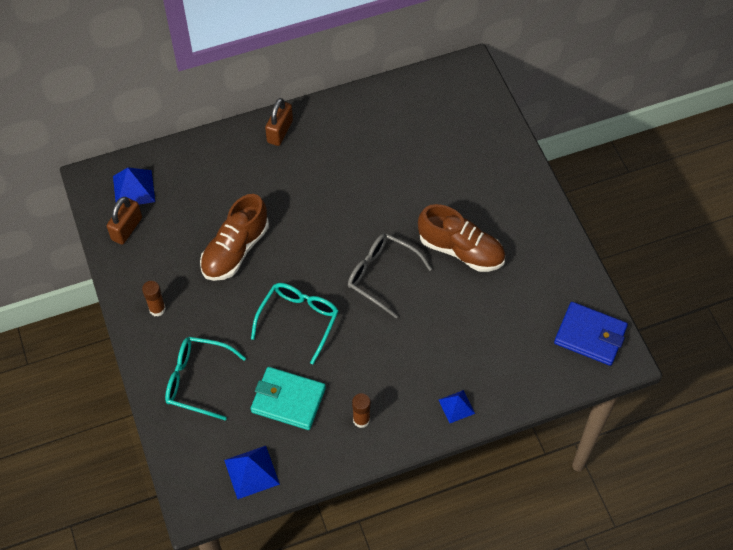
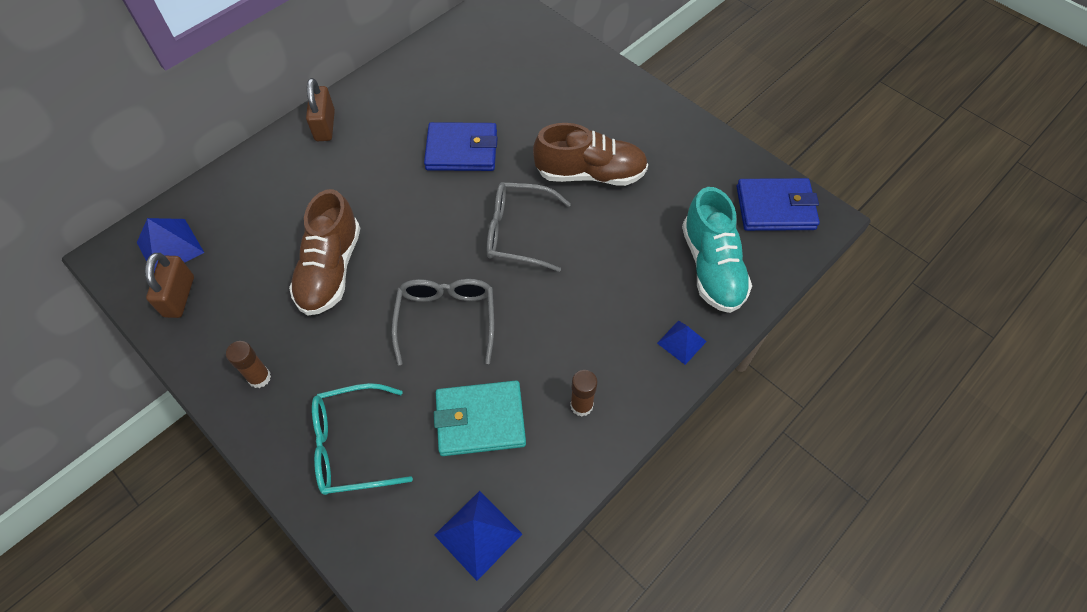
camera: 25 degrees left, 0 degrees up
turquoise glasses [251,283,339,364] -> grey glasses [392,279,494,365]
none -> blue wallet [424,122,498,171]
none -> turquoise shoe [682,187,752,313]

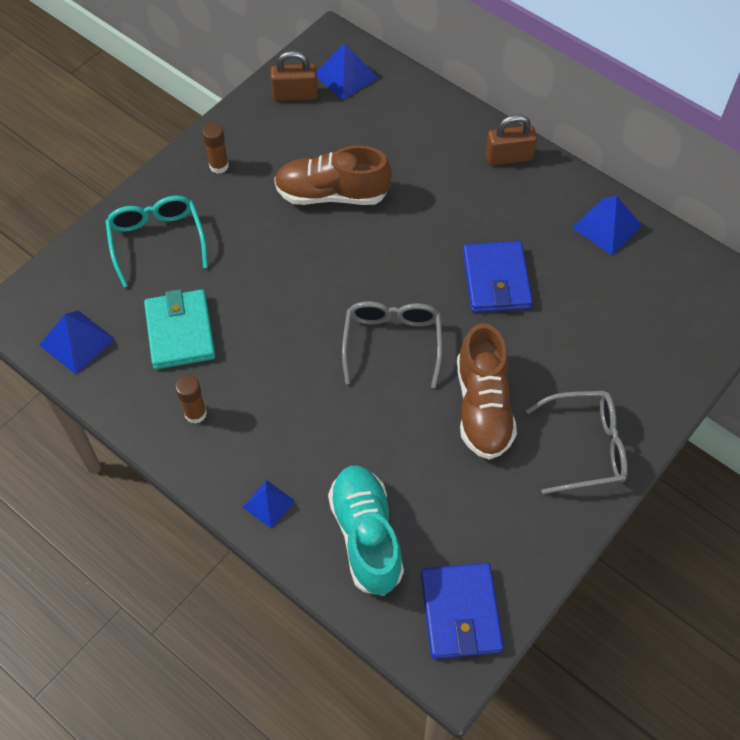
camera: 85 degrees right, 0 degrees up
grey glasses [392,279,494,365] -> grey glasses moved to [526,391,628,494]
turquoise shoe [682,187,752,313] -> turquoise shoe turned 90 degrees clockwise [328,466,404,596]
none -> blue pyramid [572,196,642,255]

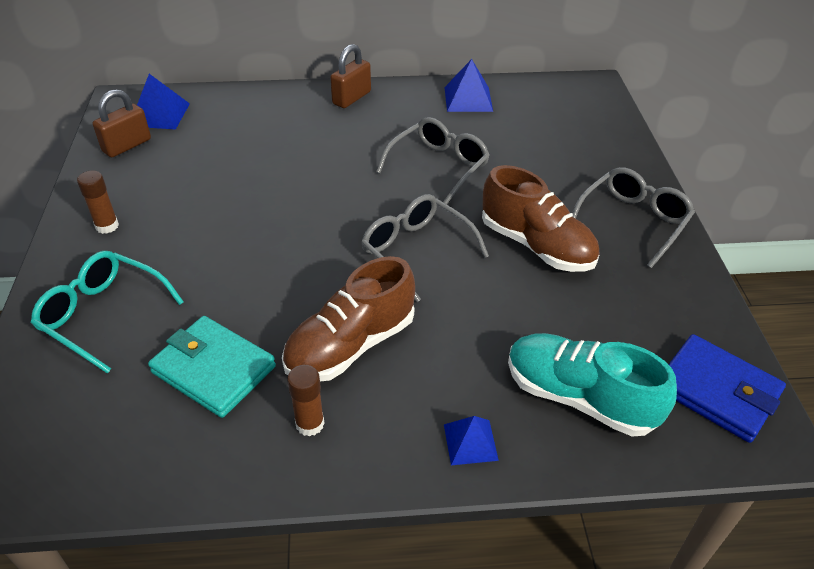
camera: 45 degrees left, 15 degrees down
blue pyramid [40,310,115,374] -> none
brown shoe [274,145,392,205] -> brown shoe moved to [282,256,415,381]
blue wallet [463,241,533,312] -> grey glasses [376,117,490,204]

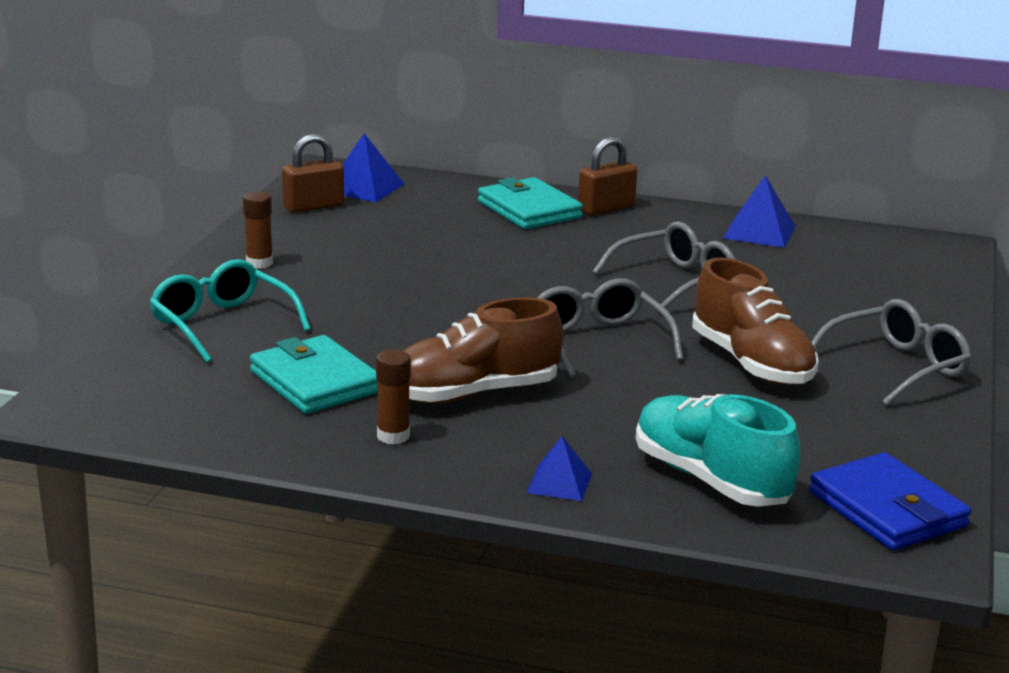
camera: 20 degrees right, 20 degrees down
none -> turquoise wallet [478,177,583,229]

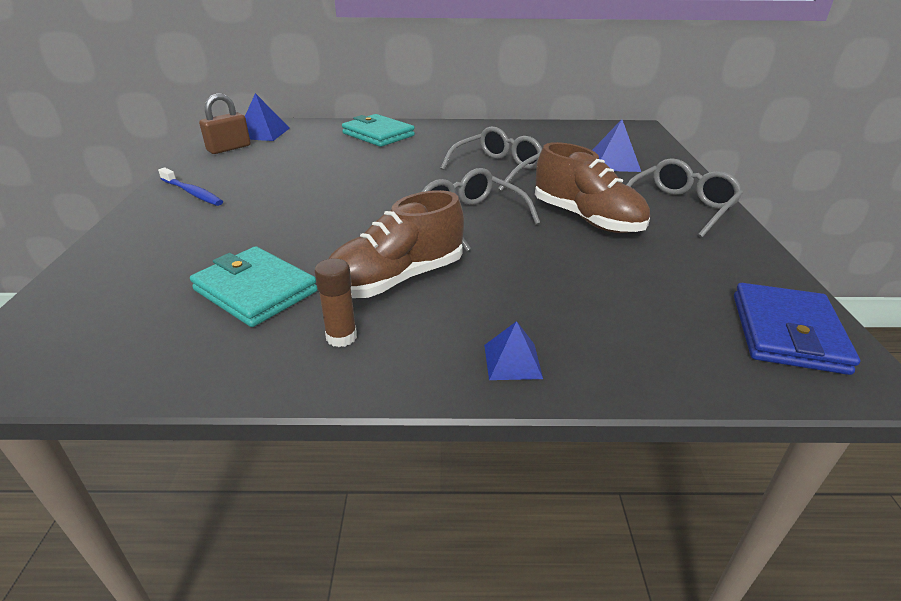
camera: 15 degrees left, 10 degrees up
turquoise glasses [149,259,311,363] -> none
brown glue stick [243,191,273,269] -> blue toothbrush [158,168,223,206]
brown padlock [578,137,637,215] -> none
turquoise shoe [636,394,801,507] -> none
blue pyramid [722,176,795,248] -> blue pyramid moved to [592,120,641,172]
blue wallet [809,452,971,551] -> blue wallet turned 60 degrees clockwise [734,283,860,375]

